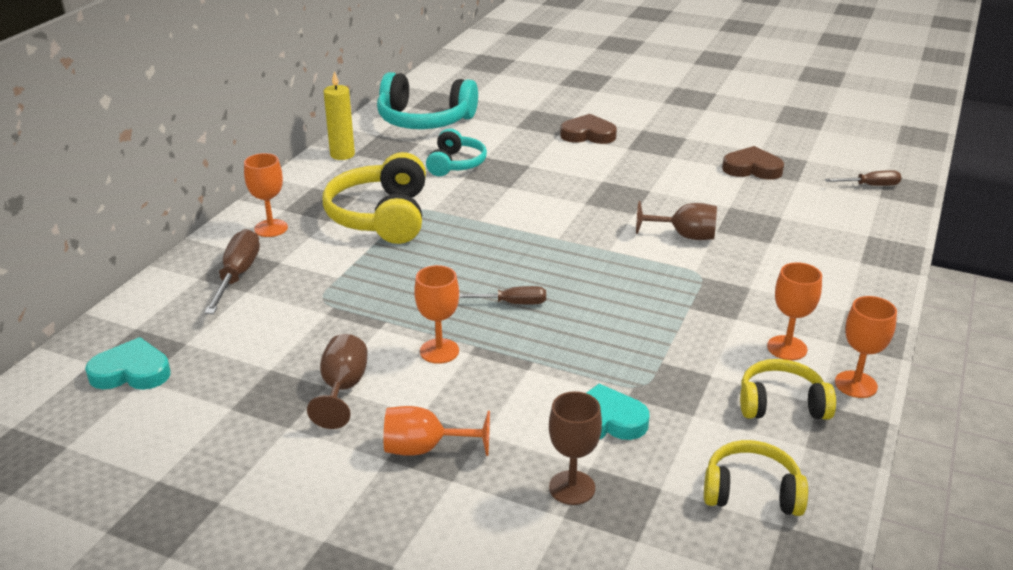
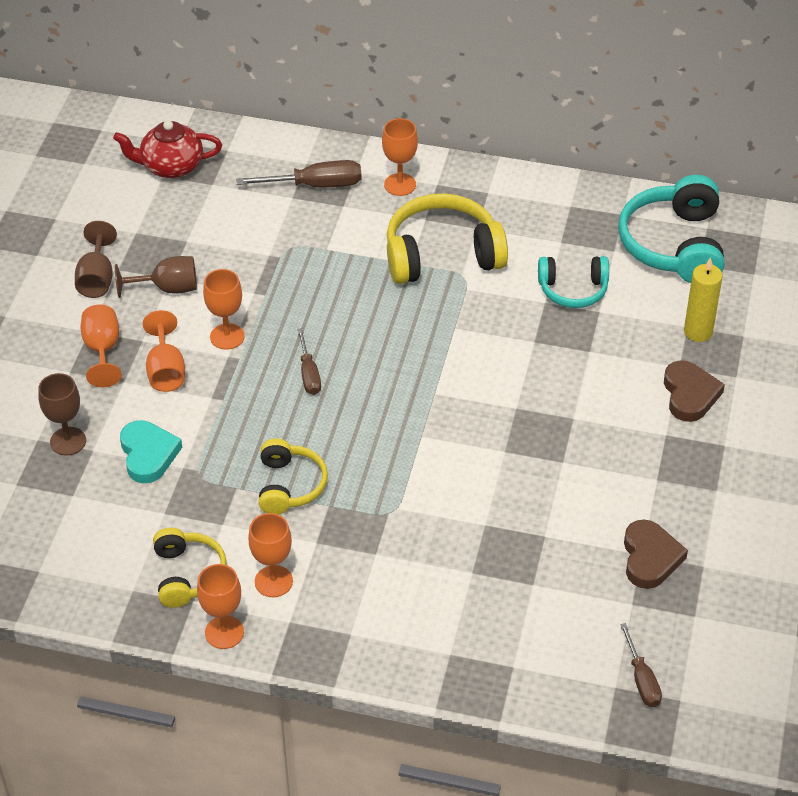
camera: 80 degrees right, 15 degrees up
turquoise heart [85,337,171,390] -> red teapot [113,120,222,178]
yellow candle [324,71,355,160] -> yellow candle moved to [684,257,723,342]
brown goblet [636,201,717,240] -> brown goblet moved to [75,221,117,298]
yellow headphones [704,440,808,516] -> yellow headphones moved to [259,438,328,514]
none -> orange goblet [143,310,185,392]

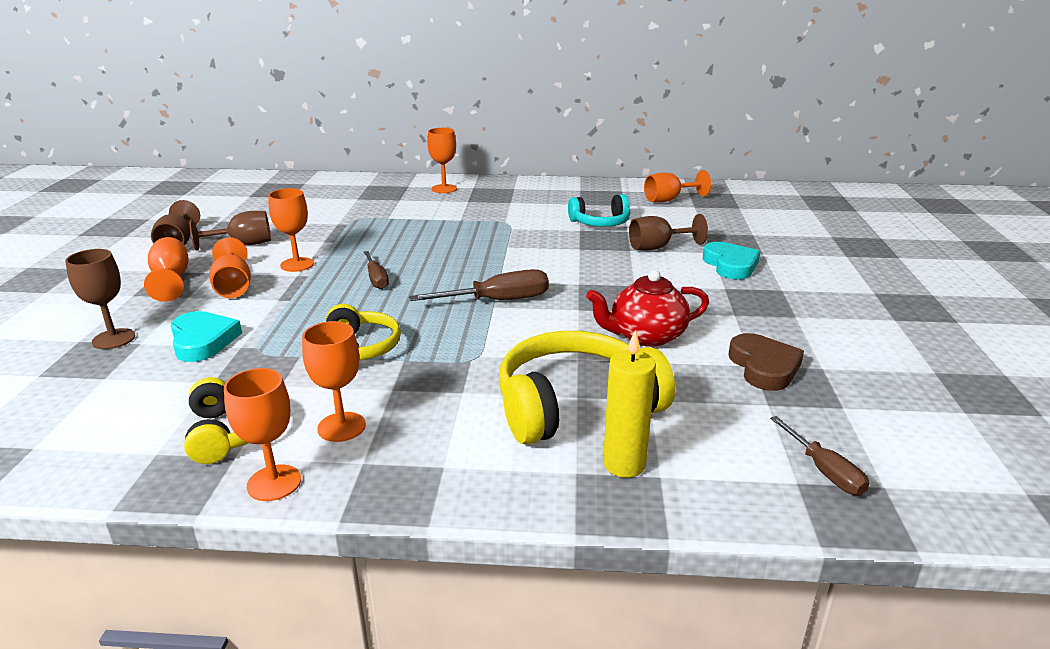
camera: 10 degrees left, 20 degrees down
red teapot [113,120,222,178] -> red teapot moved to [586,270,709,347]
brown screwdriver [236,160,362,187] -> brown screwdriver moved to [409,269,549,301]
yellow headphones [387,193,508,284] -> yellow headphones moved to [499,331,675,445]
turquoise headphones [618,175,725,283] -> orange goblet [644,170,711,202]
brown heart [664,360,725,422] -> turquoise heart [702,242,760,279]
yellow candle [684,257,723,342] -> yellow candle moved to [603,330,656,478]
none -> brown goblet [629,214,708,251]

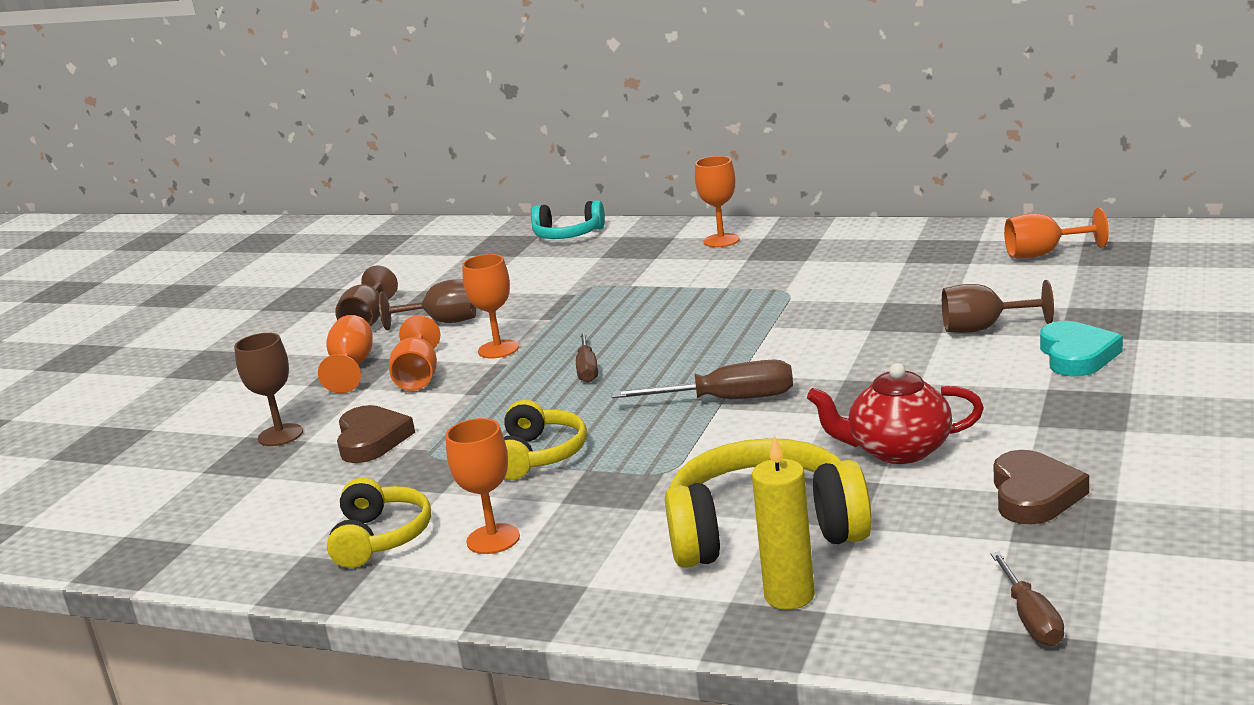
camera: 20 degrees right, 5 degrees down
turquoise heart [171,311,242,362] -> brown heart [337,405,415,463]
orange goblet [224,368,301,501] -> none
turquoise headphones [568,194,630,227] -> turquoise headphones moved to [531,200,605,239]

